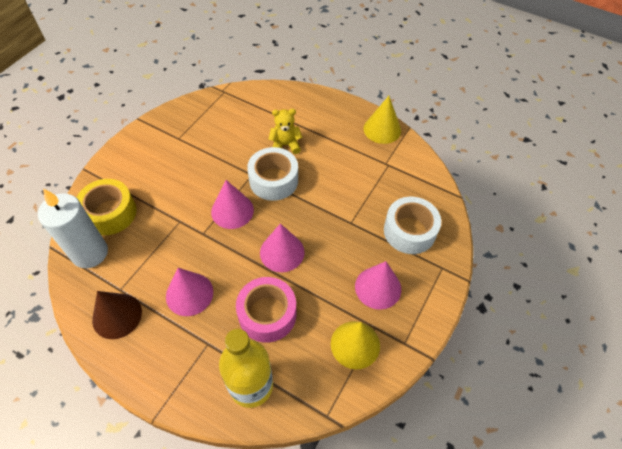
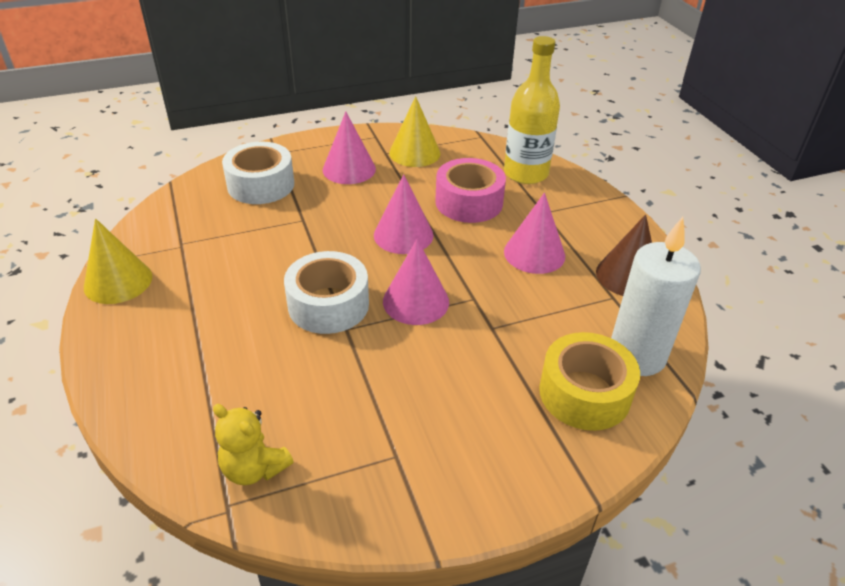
camera: 140 degrees left, 15 degrees down
yellow teddy bear [268,109,302,154] -> yellow teddy bear moved to [213,404,294,485]

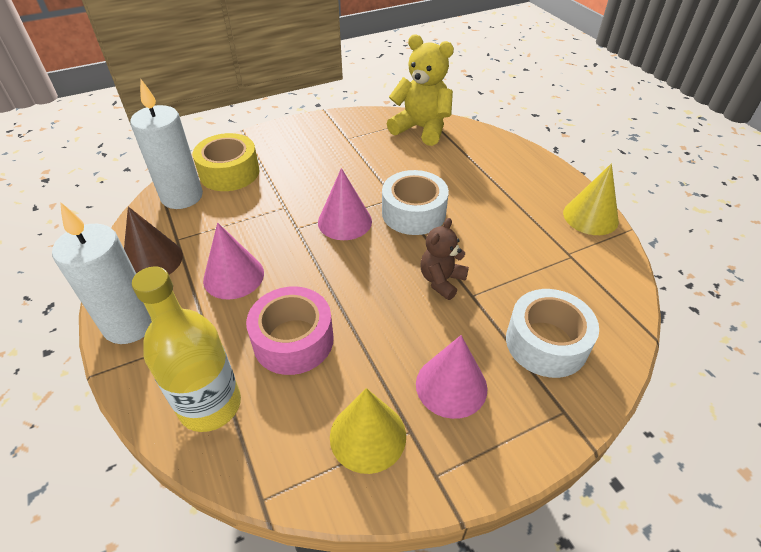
camera: 175 degrees right, 5 degrees up
yellow teddy bear [213,404,294,485] -> yellow teddy bear [387,34,454,146], size x1.70
pink cone [374,174,433,254] -> none
none -> white candle [52,202,152,344]
none -> brown teddy bear [420,218,469,300]

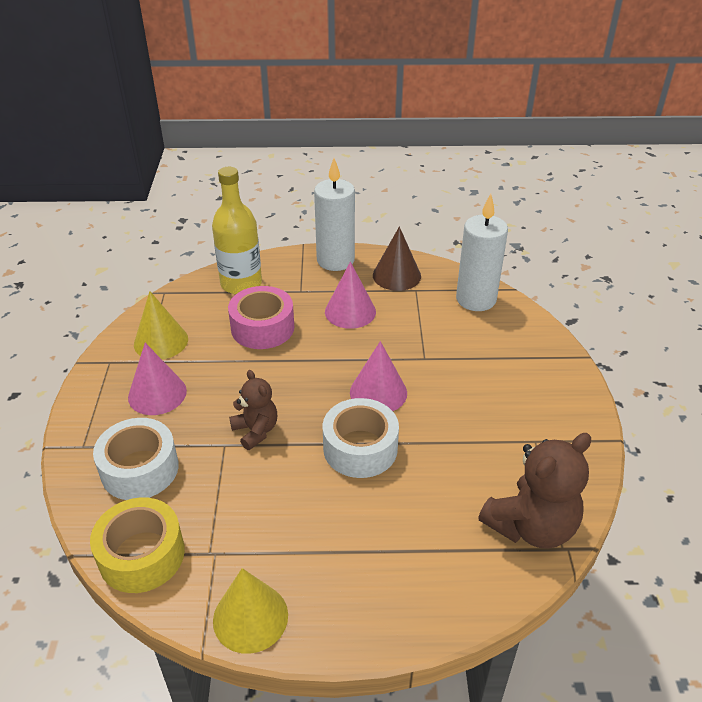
camera: 115 degrees right, 5 degrees down
yellow tape [193,133,260,191] -> yellow tape moved to [90,497,185,593]
yellow teddy bear [387,34,454,146] -> brown teddy bear [478,433,591,549]

